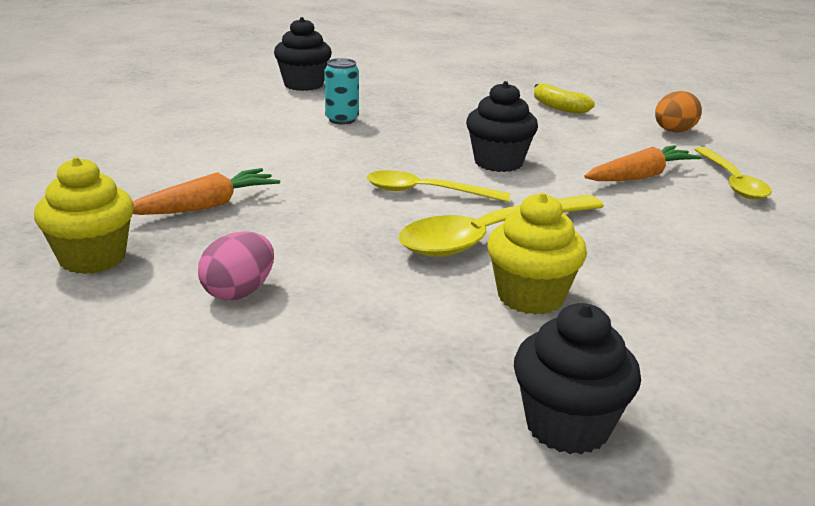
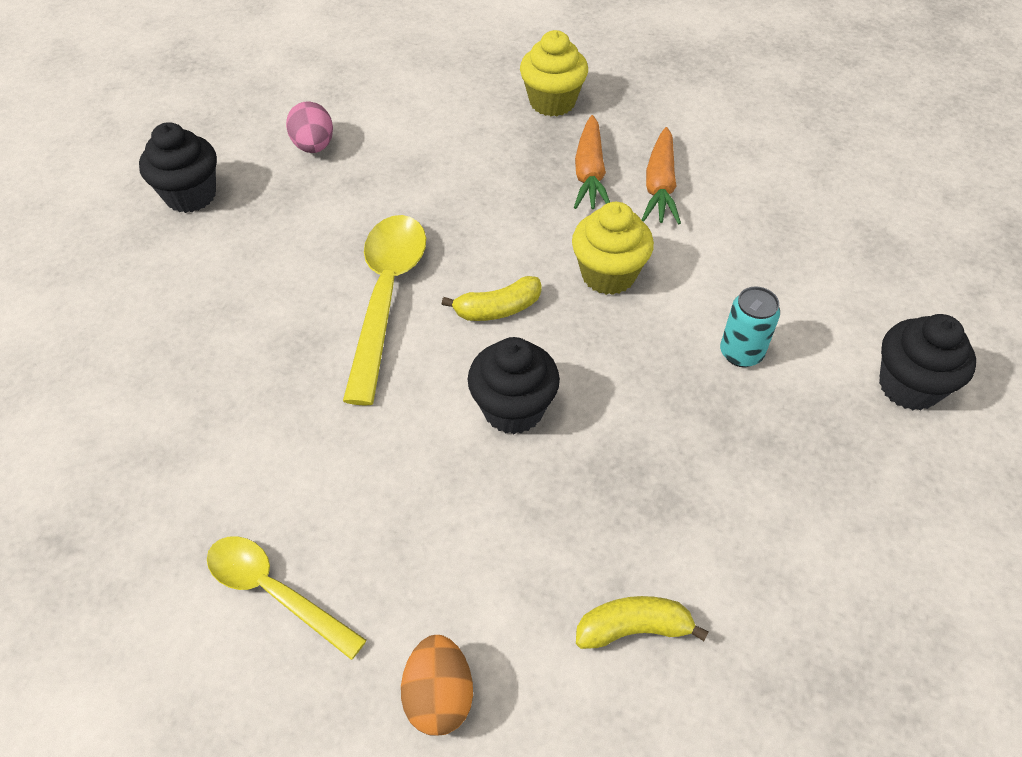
camera: 130 degrees right, 25 degrees up
pink egg [198,231,274,300] -> pink egg moved to [286,102,333,153]
yellow spoon [367,170,511,202] -> yellow banana [442,276,542,321]
yellow cupcake [487,193,587,315] -> yellow cupcake moved to [572,202,654,295]
orange carrot [584,145,702,181] -> orange carrot moved to [642,127,681,225]

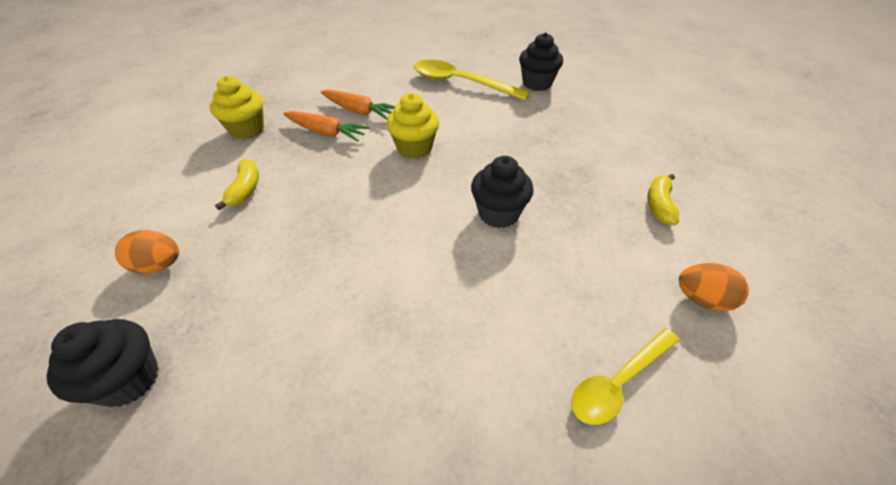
camera: 70 degrees left, 5 degrees down
pink egg [286,102,333,153] -> orange egg [115,230,179,274]
yellow spoon [343,215,426,405] -> yellow spoon moved to [414,60,530,101]
yellow banana [442,276,542,321] -> yellow banana moved to [215,159,259,210]
turquoise can [720,287,780,367] -> none

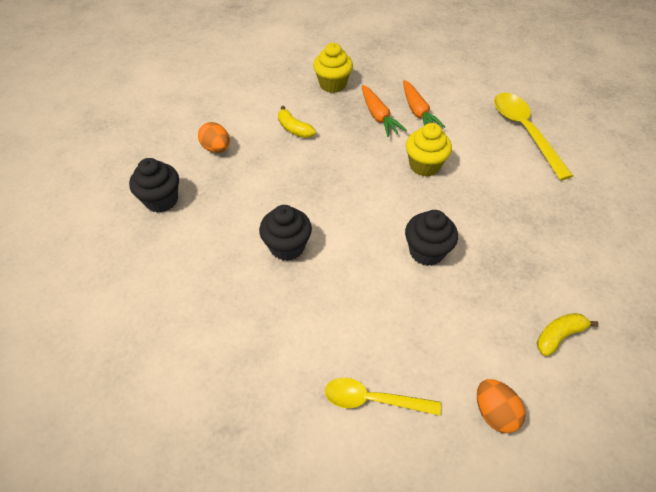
camera: 45 degrees right, 5 degrees up
yellow banana [215,159,259,210] -> yellow banana turned 90 degrees clockwise [278,106,316,138]
black cupcake [519,32,563,91] -> black cupcake moved to [259,205,312,261]

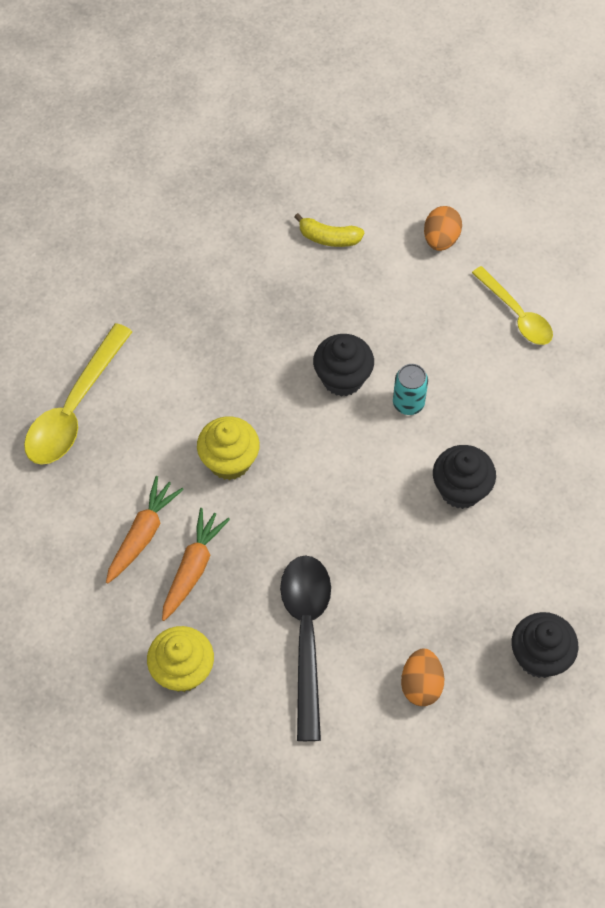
camera: 135 degrees left, 10 degrees up
yellow banana [278,106,316,138] -> black spoon [280,556,331,741]
none -> turquoise can [393,364,428,415]

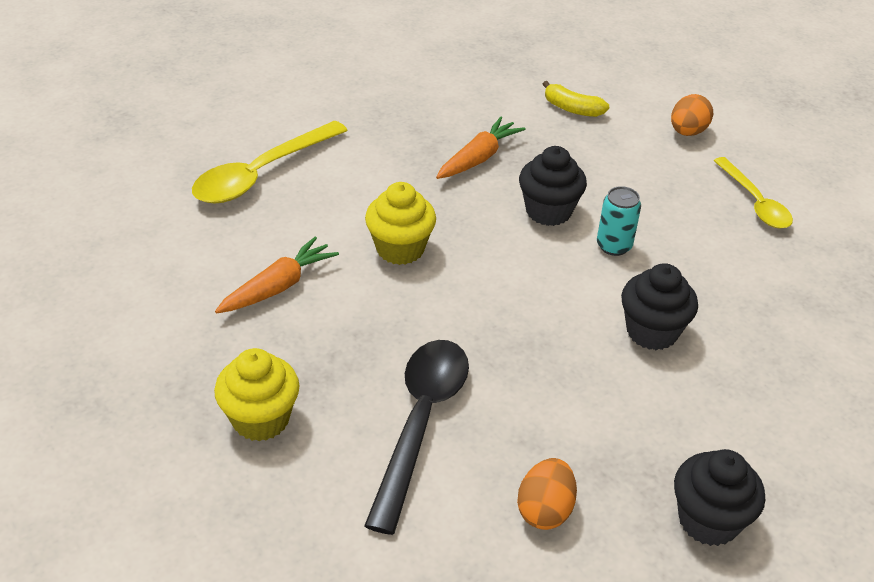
camera: 15 degrees right, 20 degrees down
orange carrot [162,508,230,621] -> orange carrot moved to [436,117,525,179]

